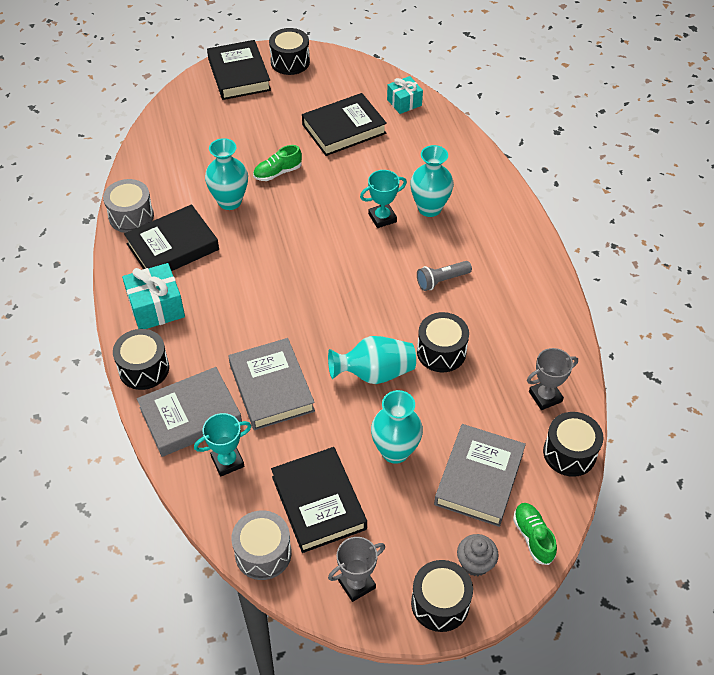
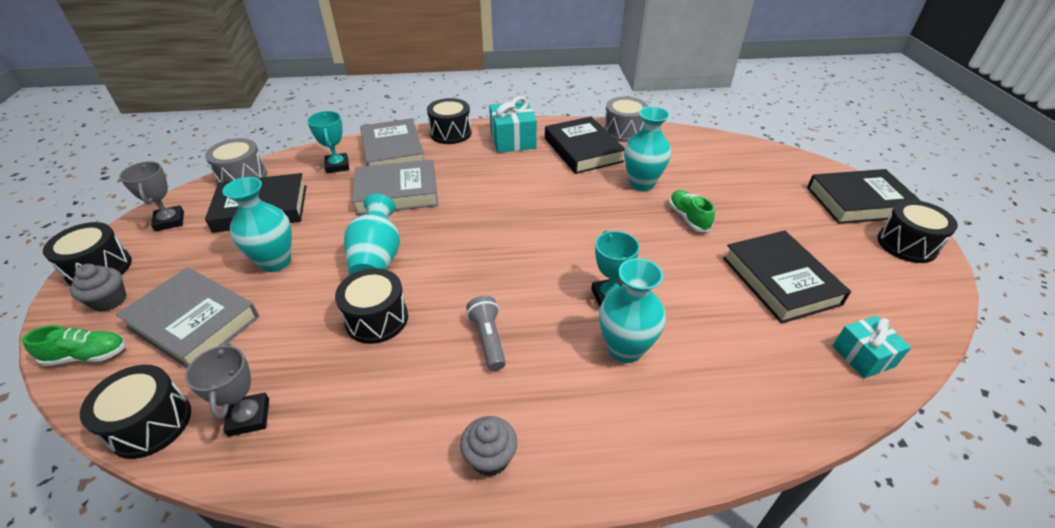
camera: 100 degrees right, 10 degrees down
none -> grey cupcake [460,416,517,476]

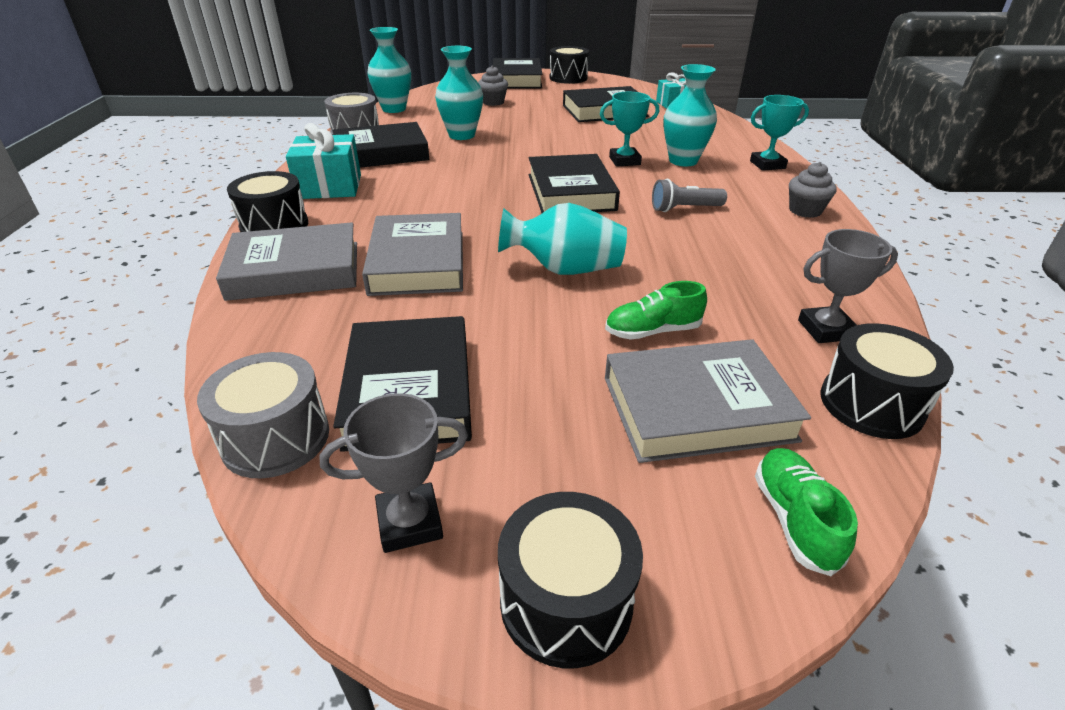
camera: 85 degrees left, 5 degrees down
grey cupcake [70,264,126,312] -> grey cupcake moved to [478,66,508,106]
grey book [116,267,259,368] -> grey book turned 45 degrees clockwise [605,339,811,463]
turquoise vase [222,177,292,272] -> turquoise vase moved to [367,27,411,113]
turquoise trophy [307,111,349,173] -> turquoise trophy moved to [750,95,809,171]
black drum [335,268,408,344] -> none
green shoe [669,190,715,232] -> green shoe moved to [605,281,707,340]
none -> black book [529,154,620,213]

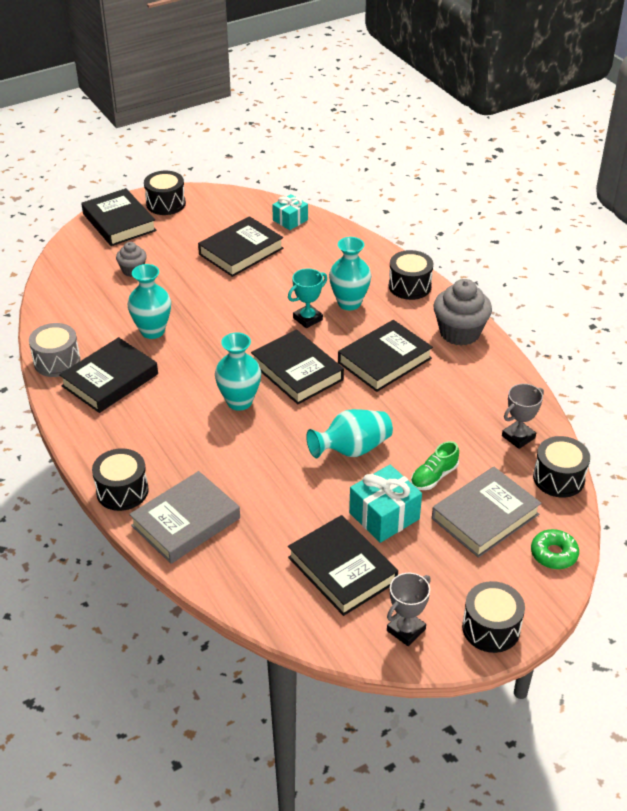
camera: 30 degrees left, 5 degrees up
grey drum [197,352,329,478] -> none
turquoise gift [286,123,361,199] -> turquoise gift moved to [349,465,422,543]
grey book [362,213,463,296] -> none
turquoise vase [367,27,411,113] -> turquoise vase moved to [215,332,261,411]
grey flashlight [652,179,727,212] -> black book [338,320,433,392]
turquoise trophy [750,95,809,171] -> black drum [389,250,433,300]
green shoe [755,448,858,576] -> green donut [531,529,579,569]
grey cupcake [789,162,837,218] -> grey cupcake [433,279,492,346], size x1.79

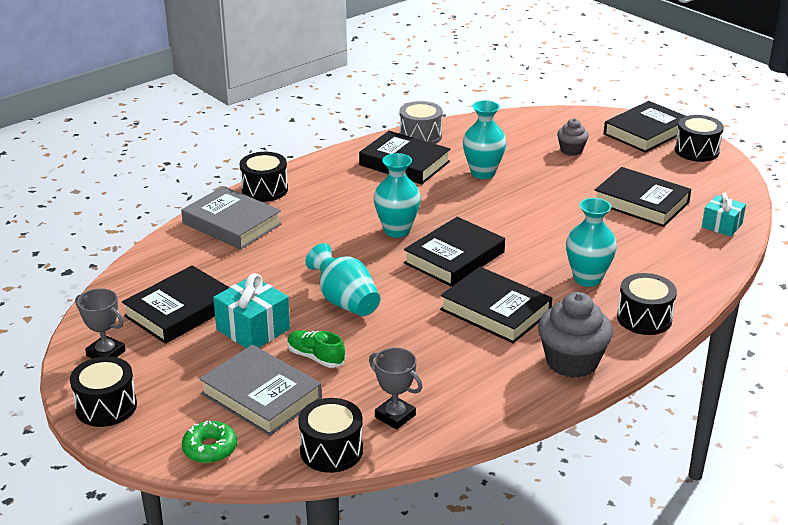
camera: 80 degrees right, 10 degrees down
turquoise trophy [288,268,327,328] -> none

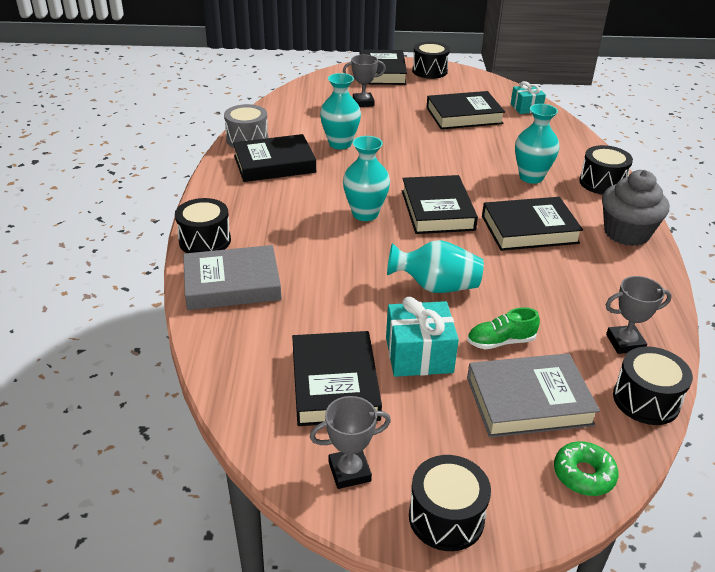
camera: 50 degrees left, 5 degrees up
grey cupcake [557,118,589,156] -> grey trophy [343,55,386,107]

